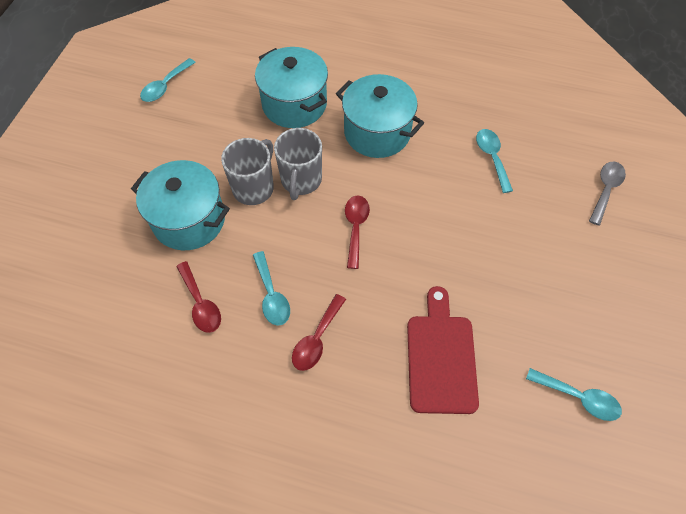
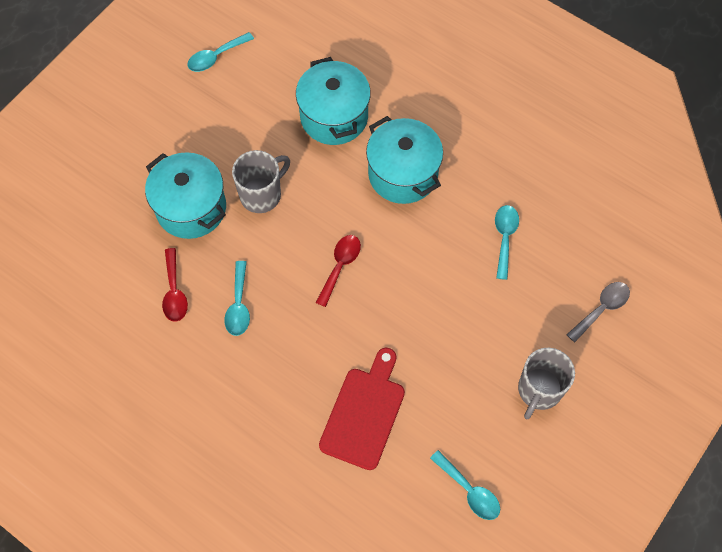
camera: 20 degrees right, 5 degrees up
grey mug [274,128,322,200] -> grey mug moved to [518,348,575,419]
red spoon [292,294,346,371] -> none

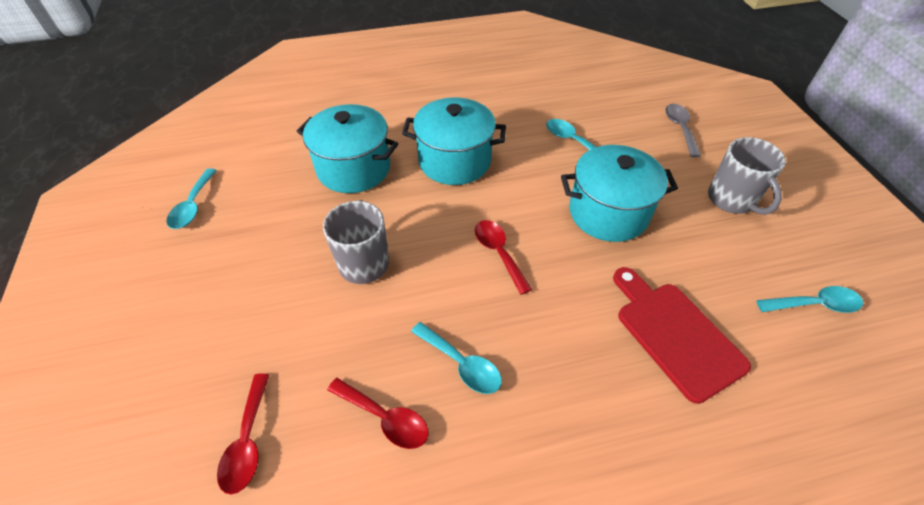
camera: 50 degrees left, 15 degrees down
turquoise pot [145,152,226,239] -> turquoise pot moved to [561,145,678,242]
none -> red spoon [217,374,269,494]

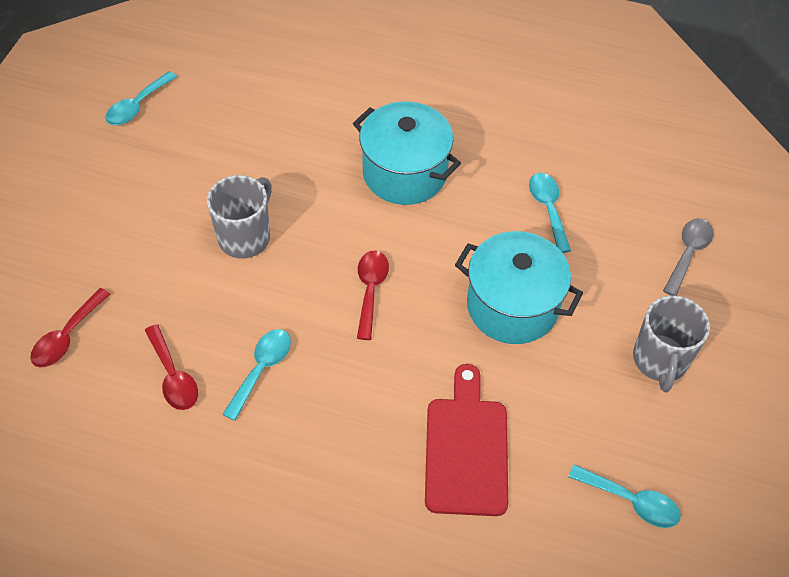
camera: 30 degrees right, 5 degrees up
turquoise pot [297,104,398,193] -> none
turquoise spoon [411,322,502,394] -> turquoise spoon turned 135 degrees counterclockwise [222,329,291,421]

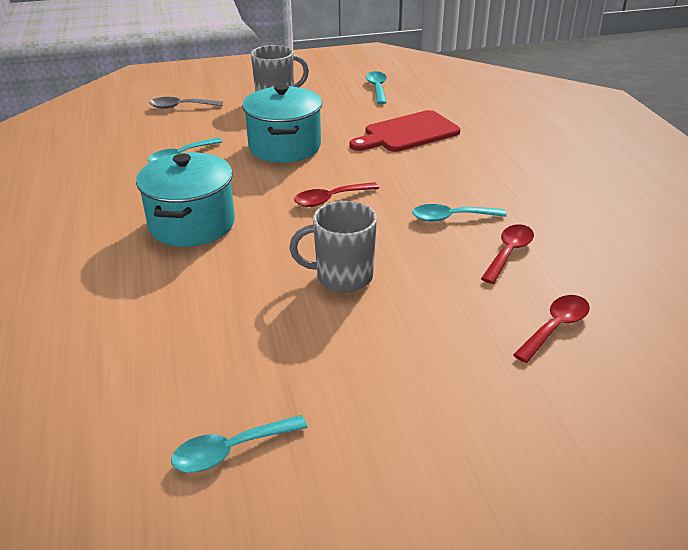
camera: 120 degrees left, 20 degrees down
red spoon [30,288,110,367] -> red spoon turned 45 degrees counterclockwise [513,295,590,363]
turquoise spoon [105,71,177,125] -> turquoise spoon turned 150 degrees clockwise [171,415,308,473]

